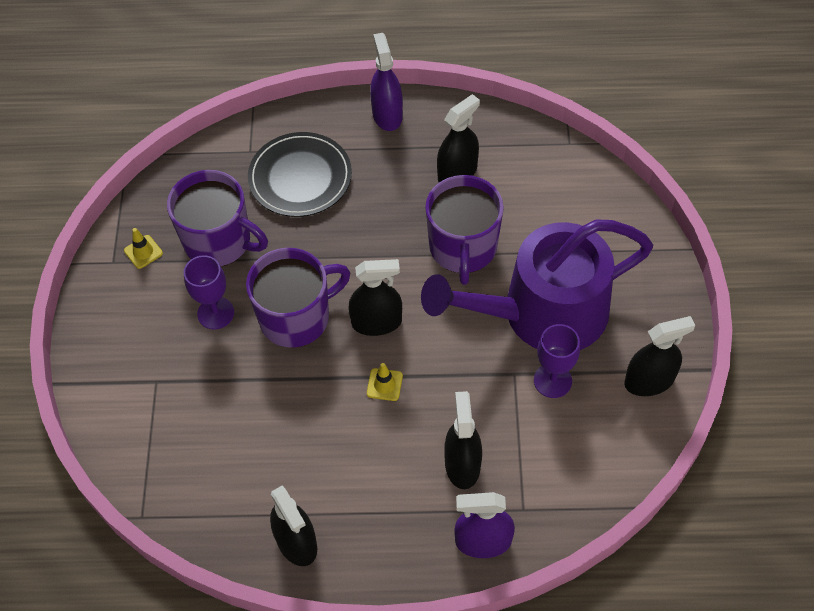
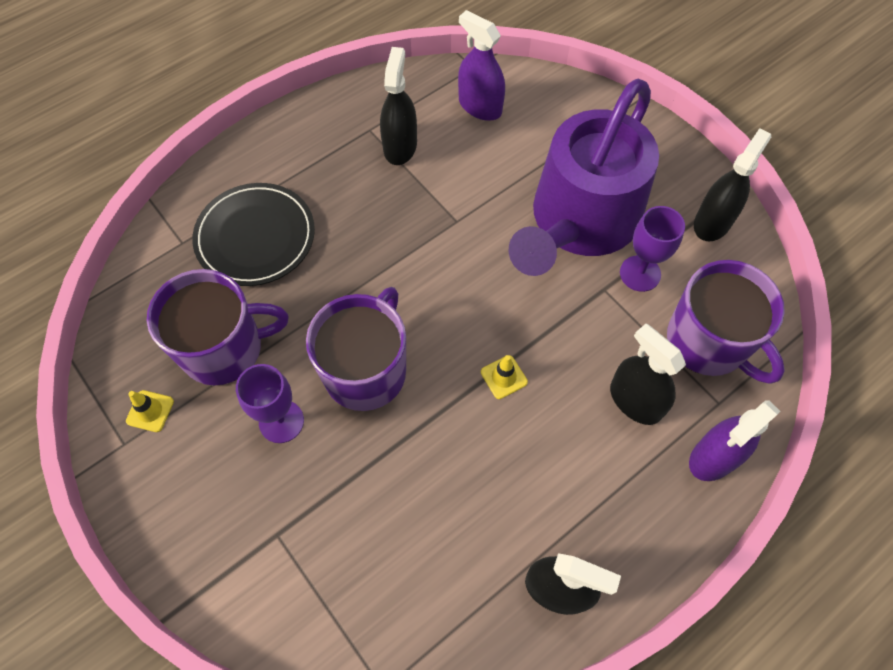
camera: 40 degrees left, 5 degrees up
black spray bottle [348,259,402,336] -> none
purple spray bottle [370,33,403,131] -> purple spray bottle moved to [458,10,505,121]
purple mug [425,175,504,285] -> purple mug moved to [667,260,785,384]

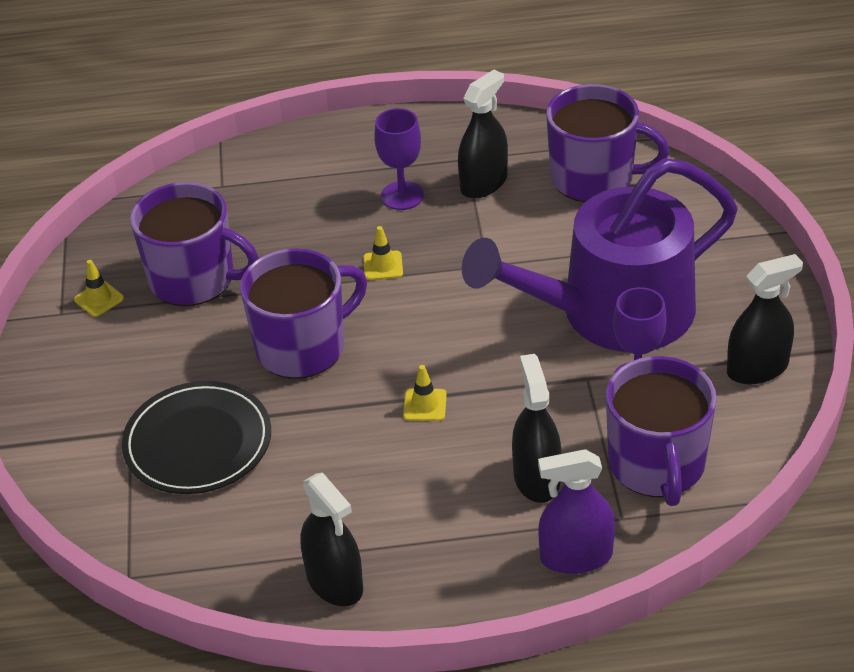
camera: 35 degrees right, 20 degrees down
black plate [192,183,315,286] -> black plate moved to [122,381,271,494]
purple goblet [236,364,304,443] -> purple goblet moved to [374,108,424,210]
purple spray bottle [458,10,505,121] -> purple mug [546,84,669,202]
none -> yellow traffic cone [363,226,403,280]

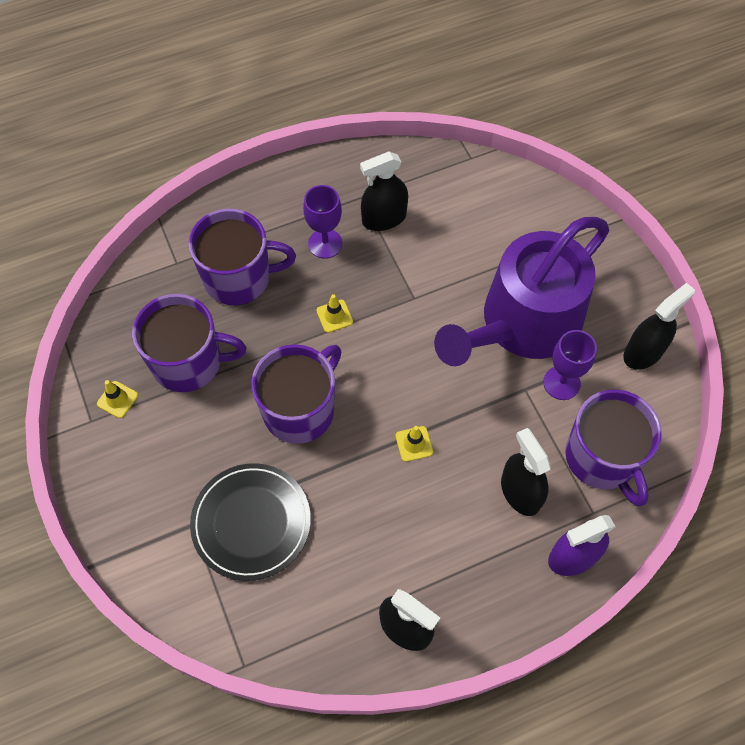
camera: 20 degrees left, 20 degrees up
black spray bottle [458,70,508,199] -> black spray bottle turned 135 degrees counterclockwise [360,152,408,231]
purple mug [546,84,669,202] -> purple mug moved to [188,209,296,305]

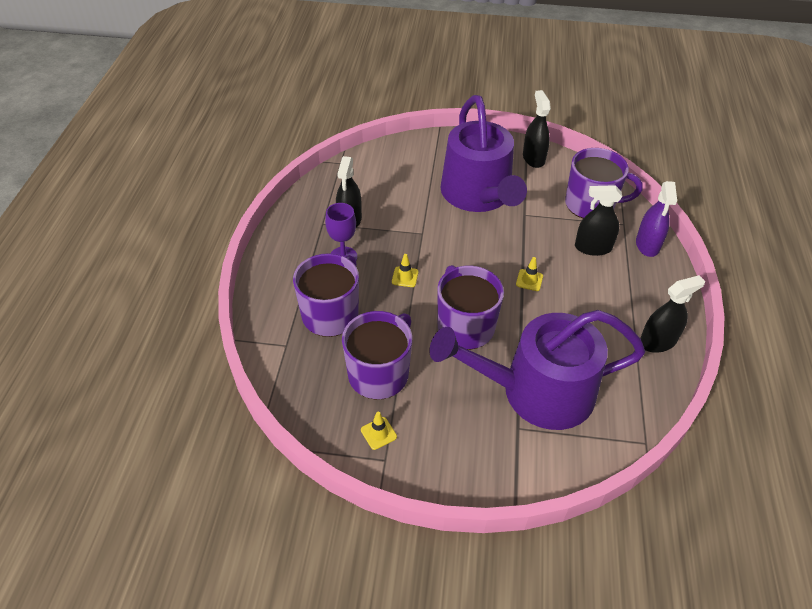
camera: 60 degrees left, 15 degrees down
black plate [190,463,311,581] -> purple watering can [429,310,646,430]
purple goblet [543,330,597,400] -> none

